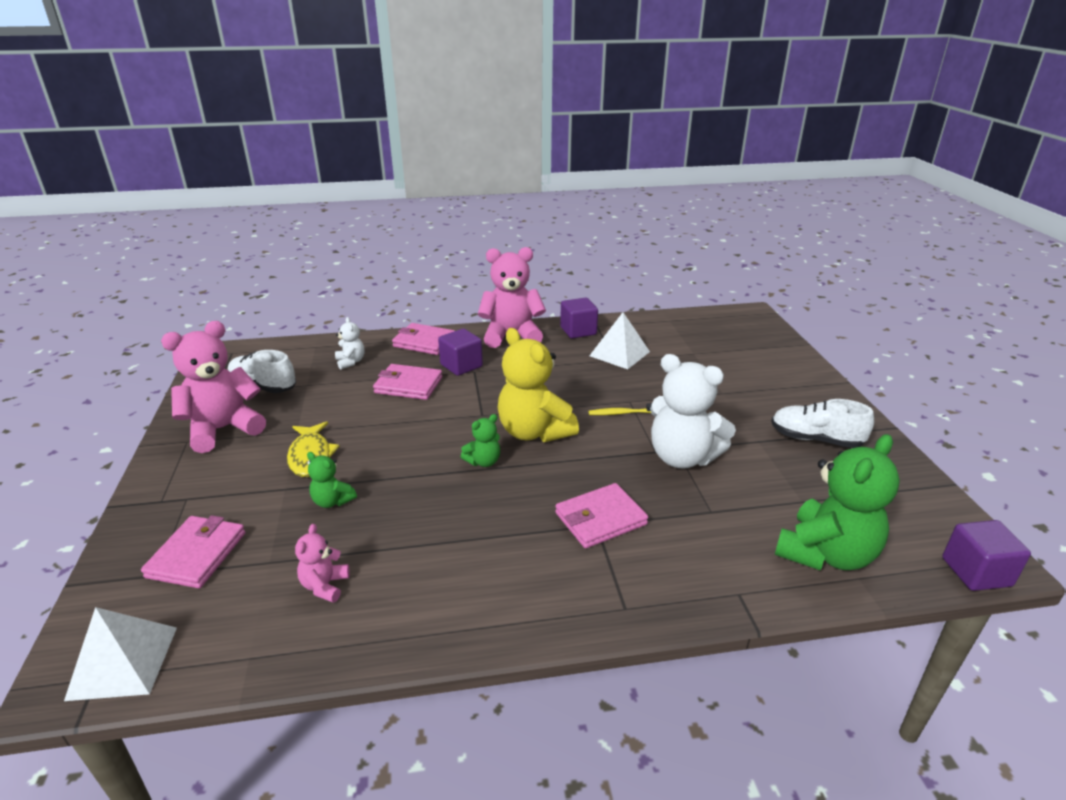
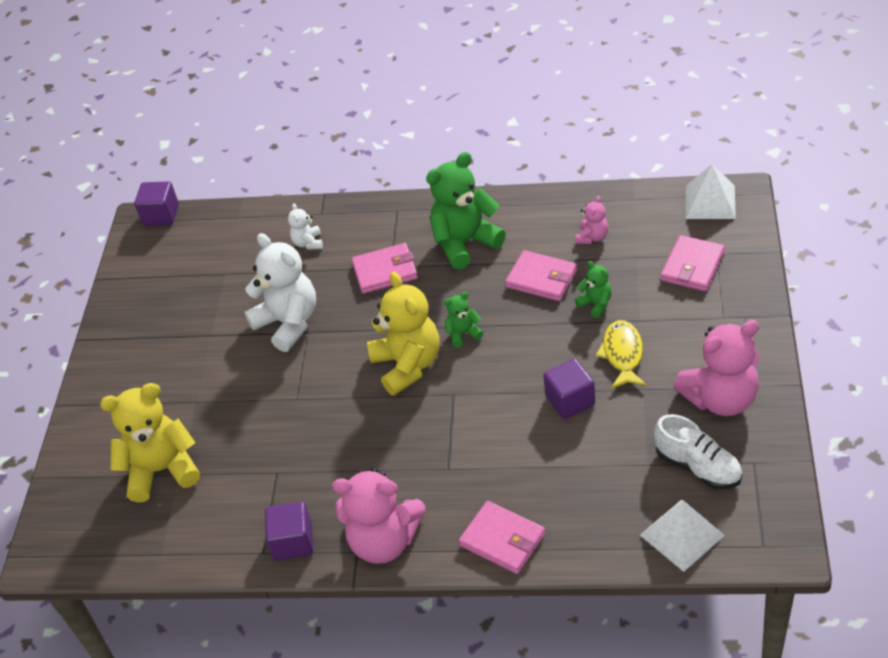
camera: 160 degrees left, 15 degrees up
white teddy bear [335,317,364,369] -> white teddy bear moved to [288,203,323,250]
pink wallet [373,364,442,400] -> pink wallet moved to [505,250,577,301]
purple cube [438,329,483,376] -> purple cube moved to [543,358,595,419]
yellow toothbrush [588,403,652,415] -> none
white pyramid [589,312,650,369] -> white pyramid moved to [640,500,725,572]
white shoe [771,399,874,448] -> none
green teddy bear [775,434,900,571] -> green teddy bear moved to [426,152,506,270]
none -> yellow teddy bear [100,383,200,502]

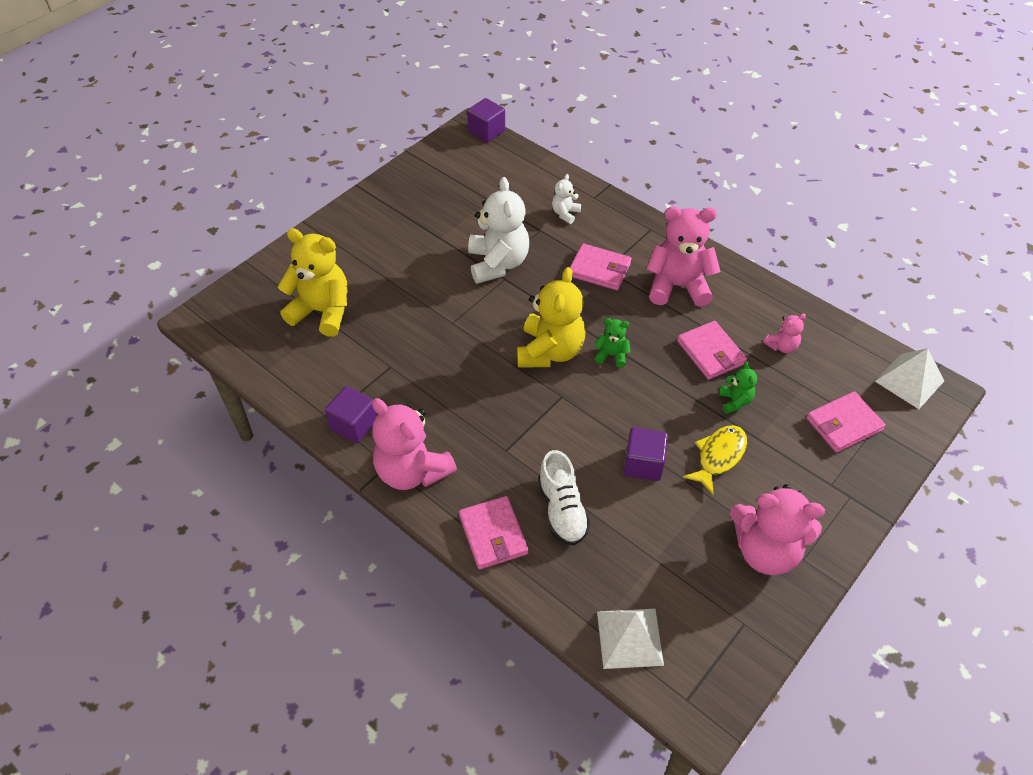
camera: 30 degrees right, 5 degrees up
green teddy bear [426,152,506,270] -> pink teddy bear [646,206,721,307]
white shoe [654,414,742,489] -> white shoe moved to [538,450,590,545]

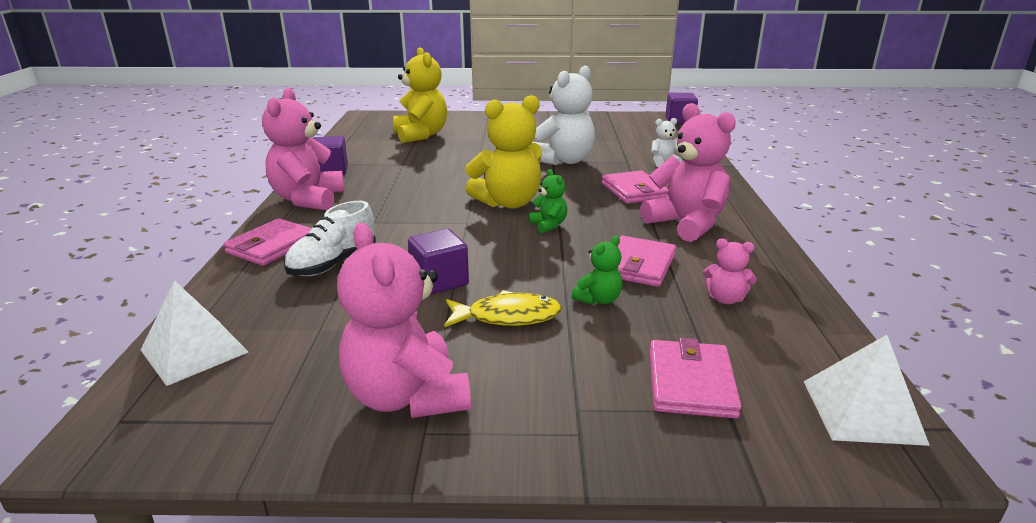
camera: 50 degrees right, 25 degrees down
pink wallet [806,391,886,453] -> pink wallet turned 75 degrees clockwise [649,338,742,418]

